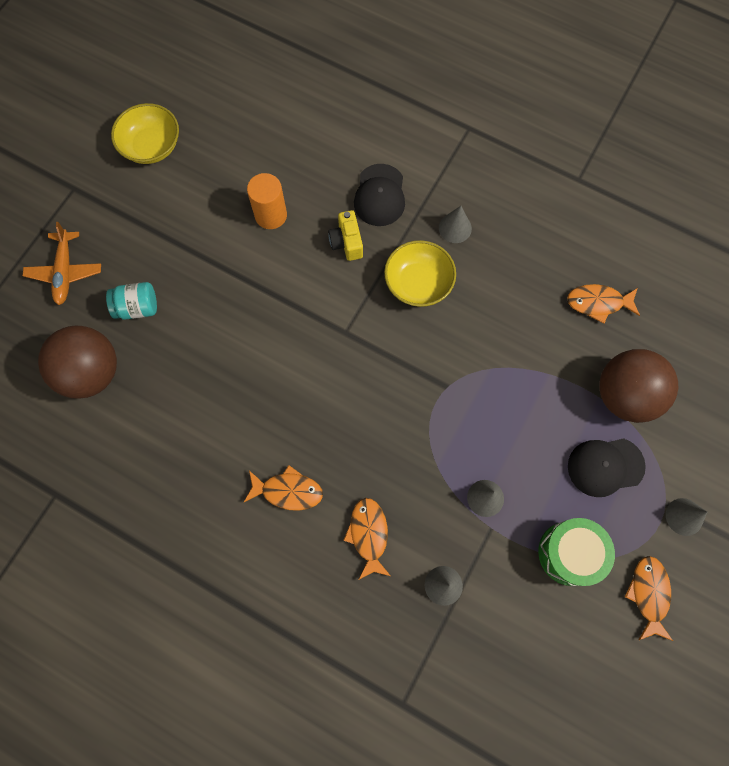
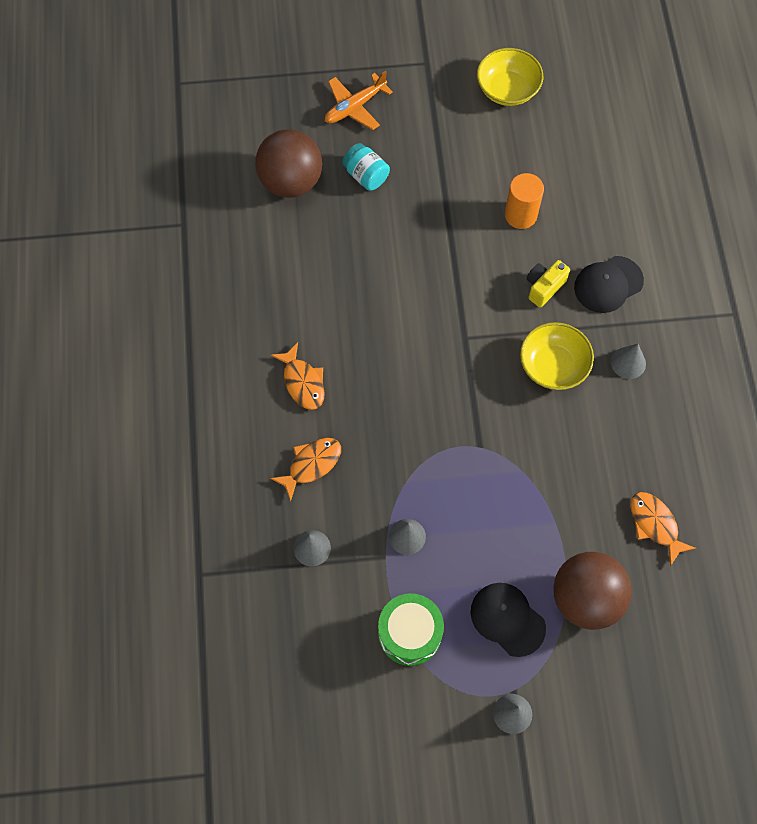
camera: 55 degrees right, 5 degrees down
orange fish [625,556,673,641] -> none

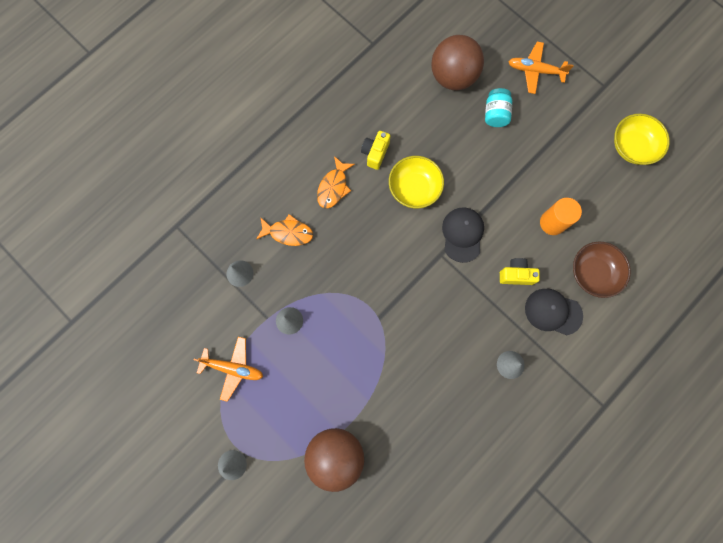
camera: 50 degrees right, 10 degrees up
green drum [378,593,444,666] -> orange plane [194,337,263,402]
black cap [471,583,546,657] -> black cap moved to [442,207,484,263]
yellow bowl [520,322,594,390] -> yellow bowl moved to [389,156,444,208]
orange fish [630,492,696,566] -> none
none -> yellow camera [361,131,390,170]
none -> brown bowl [573,242,631,298]

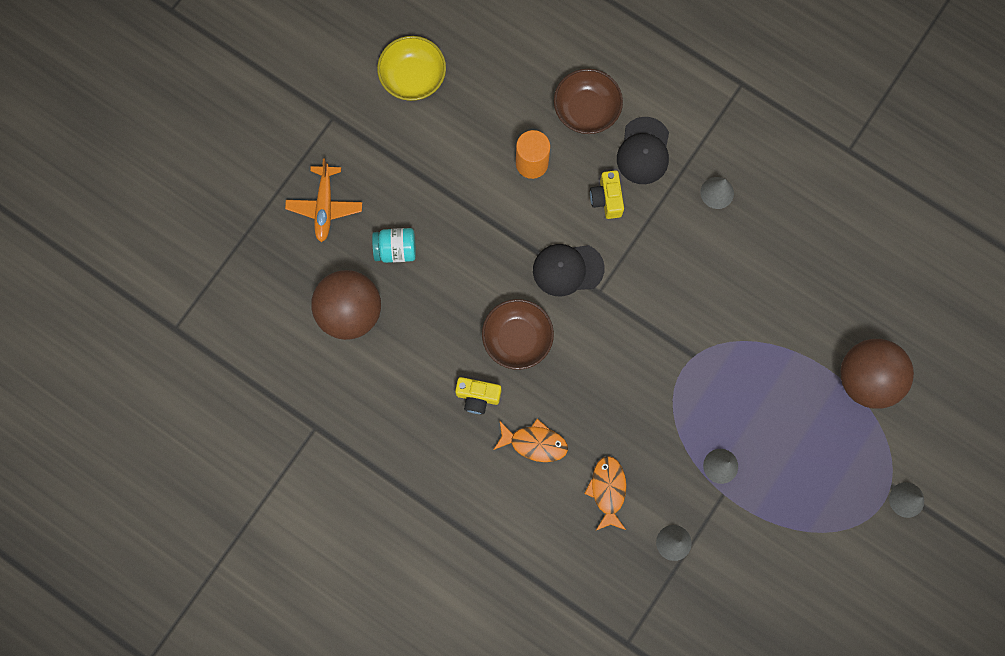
camera: 100 degrees left, 0 degrees up
orange plane [194,337,263,402] -> none
yellow bowl [389,156,444,208] -> brown bowl [482,299,554,370]

